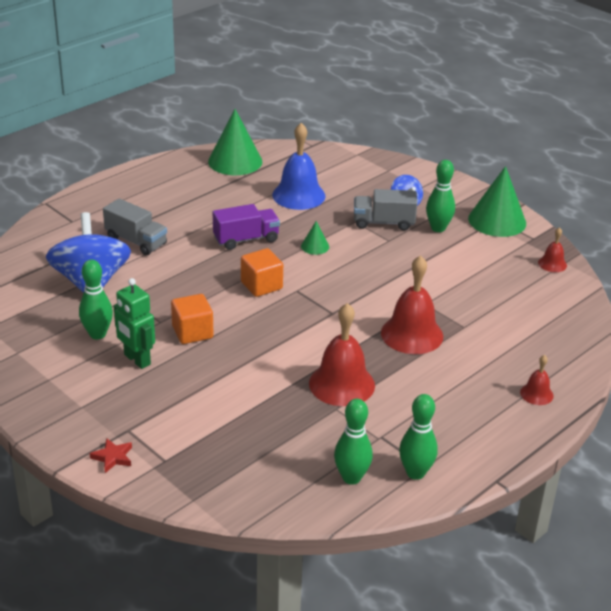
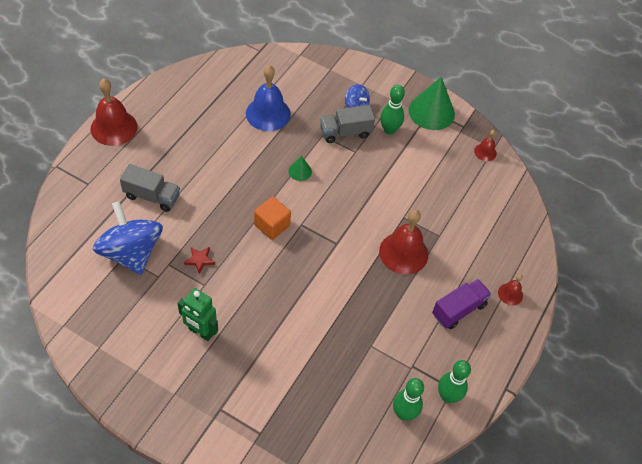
camera: 20 degrees left, 20 degrees up
green bowling pin [79,259,113,339] -> none
red star [90,438,132,473] -> red star moved to [184,247,215,274]
orange cube [171,294,214,344] -> none
green cone [208,109,263,175] -> none
purple truck [213,204,280,250] -> purple truck moved to [432,279,492,329]
red bell [309,303,375,406] -> red bell moved to [91,79,138,146]

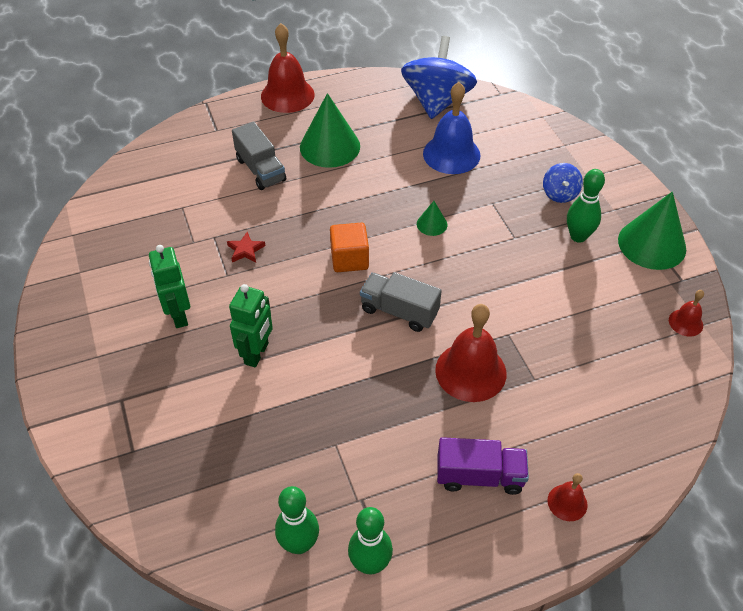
camera: 45 degrees right, 5 degrees down
blue spinning top [93,201,163,275] -> blue spinning top moved to [401,36,477,119]
grey truck [320,105,375,143] -> grey truck moved to [360,272,442,332]
none -> green robot [229,284,273,367]
none -> green cone [300,93,360,168]

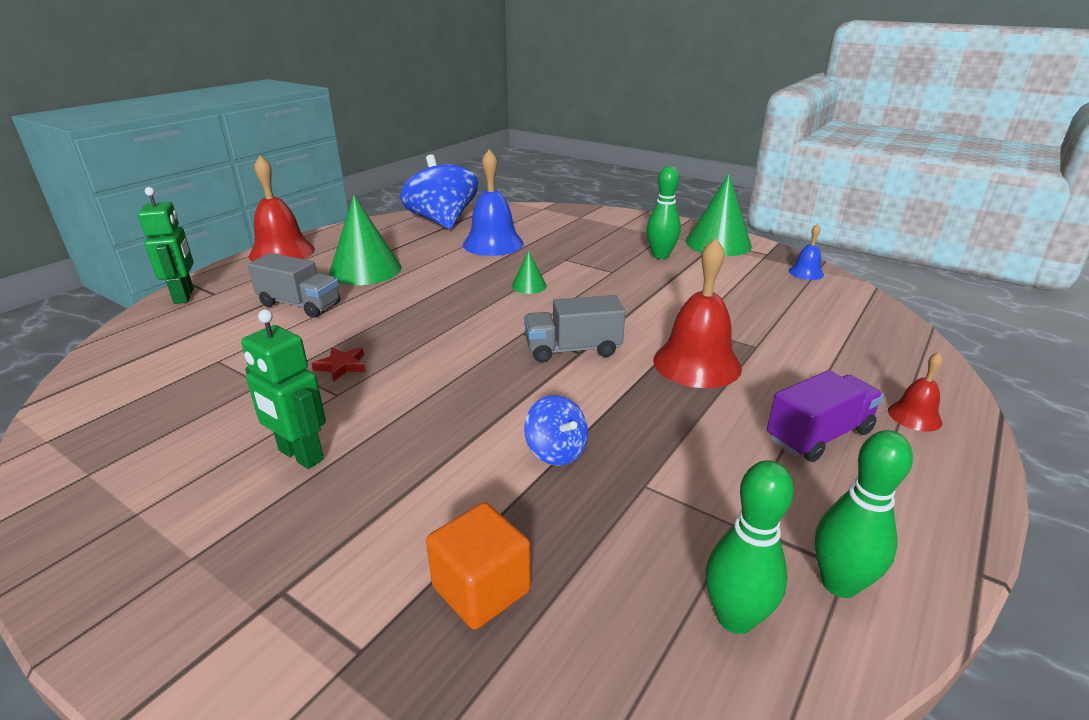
camera: 35 degrees left, 20 degrees down
green robot [229,284,273,367] -> green robot moved to [138,187,194,304]
orange cube [330,223,369,272] -> orange cube moved to [426,503,531,630]
blue spinning top [543,163,583,203] -> blue spinning top moved to [524,395,588,466]
red bell [669,290,704,336] -> blue bell [789,224,824,280]

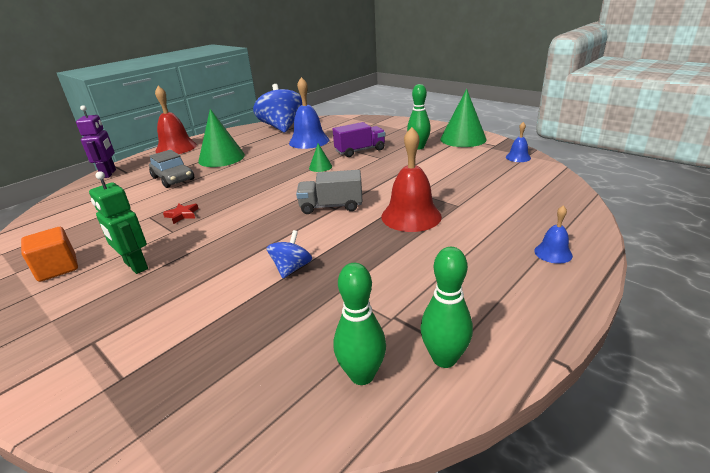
camera: 10 degrees right, 0 degrees up
green robot [138,187,194,304] -> purple robot [76,105,116,178]
grey truck [248,253,340,318] -> grey car [149,149,194,188]
orange cube [426,503,531,630] -> orange cube moved to [21,227,78,282]
blue spinning top [524,395,588,466] -> blue spinning top turned 135 degrees counterclockwise [267,230,312,278]
purple truck [767,370,884,462] -> purple truck moved to [333,122,385,157]
red bell [888,352,943,431] -> blue bell [534,205,573,264]

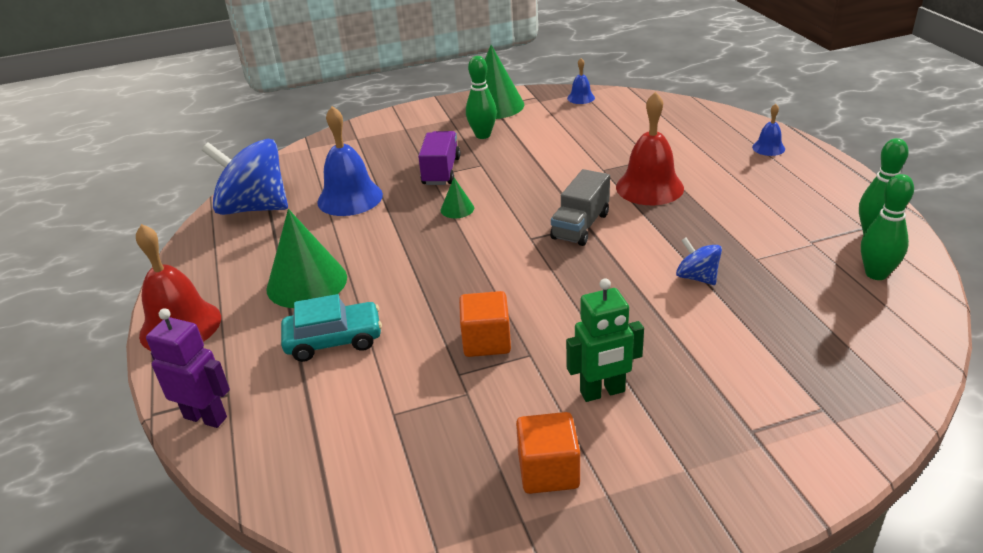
camera: 60 degrees left, 5 degrees up
grey car [149,149,194,188] -> turquoise car [281,294,382,362]
red star [163,203,199,224] -> orange cube [459,291,511,357]

